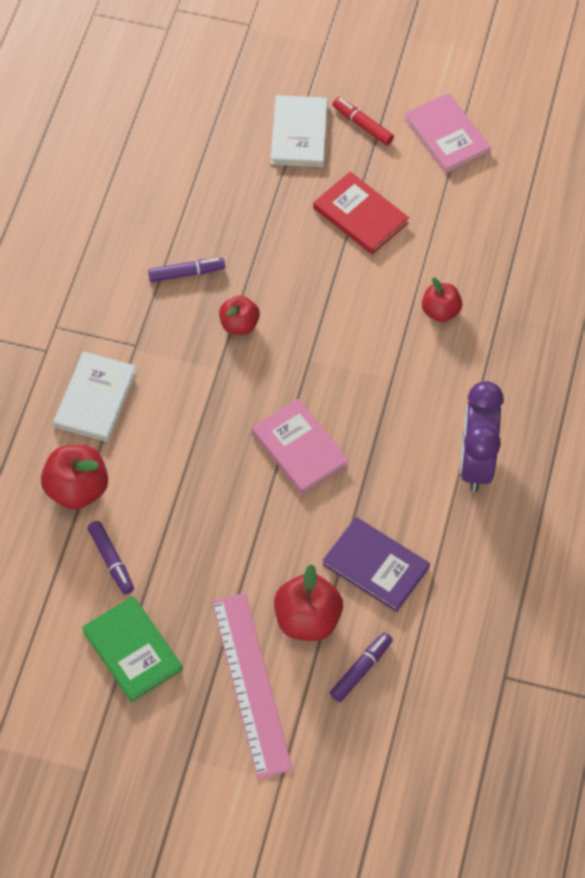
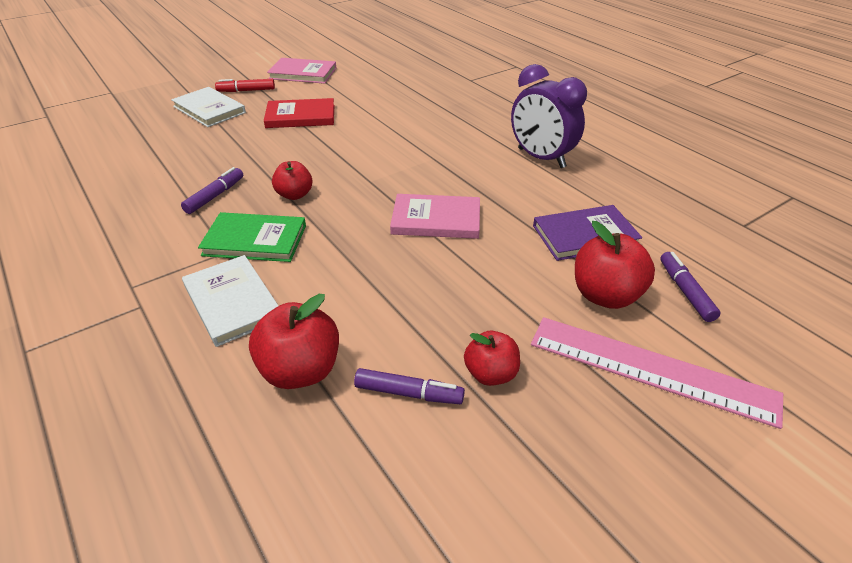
camera: 50 degrees left, 20 degrees down
green book [82,596,183,702] -> green book moved to [198,212,306,262]
red apple [422,278,462,322] -> red apple moved to [464,331,520,386]

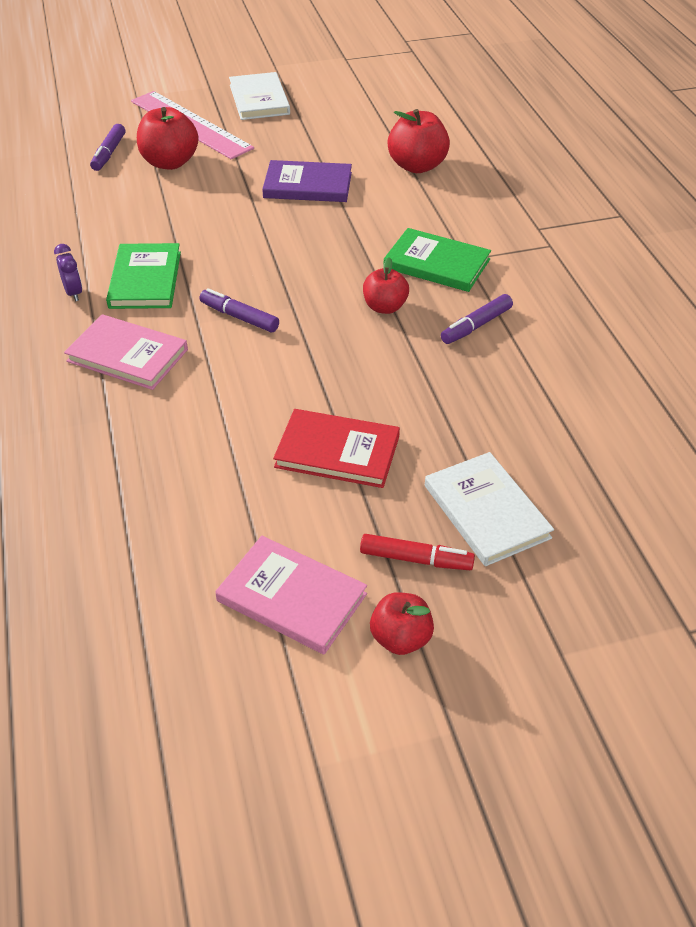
camera: 160 degrees left, 5 degrees up
white book [182,255,278,347] -> white book moved to [229,72,290,120]
purple marker [354,368,465,404] -> purple marker moved to [200,288,279,332]
pink book [390,194,480,239] -> pink book moved to [64,314,188,390]
red apple [464,331,520,386] -> red apple moved to [370,592,434,655]
purple clock [511,64,587,168] -> purple clock [54,244,82,302], size x0.44
purple book [533,205,642,261] -> purple book moved to [262,160,352,202]
none -> green book [106,243,181,309]

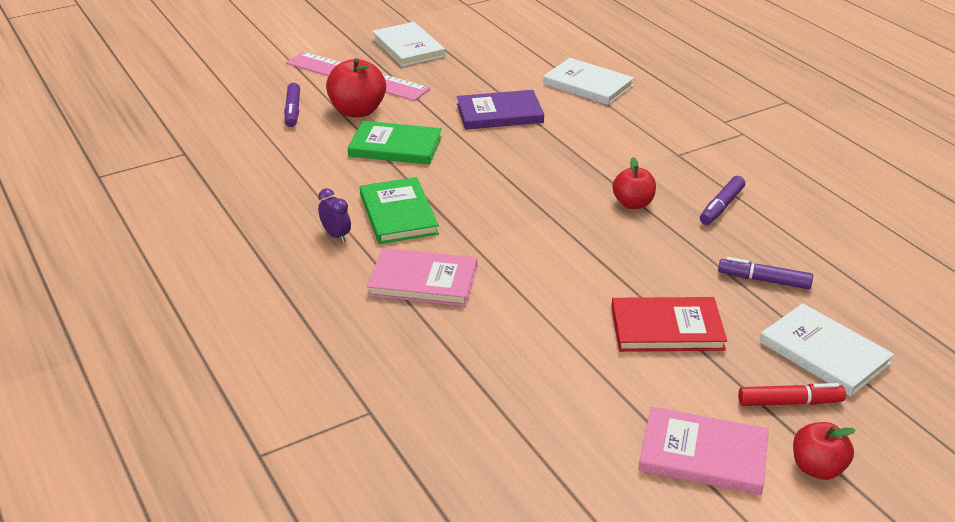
camera: 15 degrees left, 10 degrees down
purple marker [200,288,279,332] -> purple marker moved to [718,257,813,289]
green book [383,228,491,292] -> green book moved to [348,121,442,165]
red apple [388,109,450,173] -> white book [543,58,634,105]

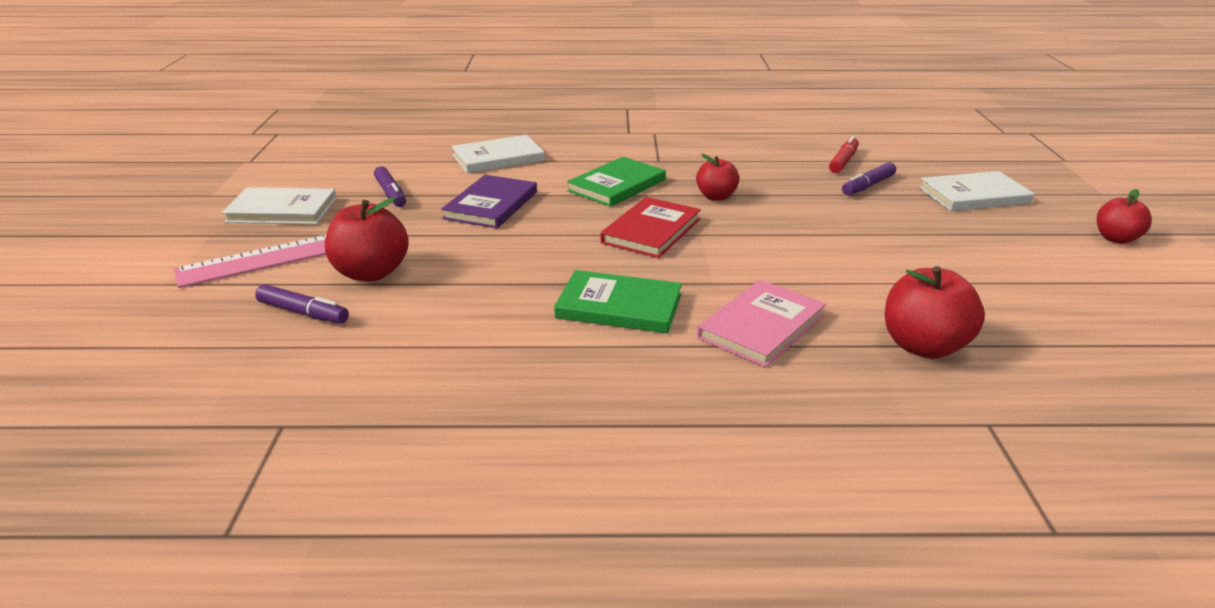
camera: 60 degrees left, 5 degrees down
purple clock [318,188,351,243] -> none
green book [348,121,442,165] -> green book moved to [567,157,666,207]
red book [611,297,727,352] -> red book moved to [601,197,701,258]
pink book [638,407,769,495] -> none
purple marker [700,176,745,225] -> purple marker moved to [374,166,406,207]
red marker [738,383,846,406] -> red marker moved to [829,136,859,173]
none -> red apple [885,266,985,359]

